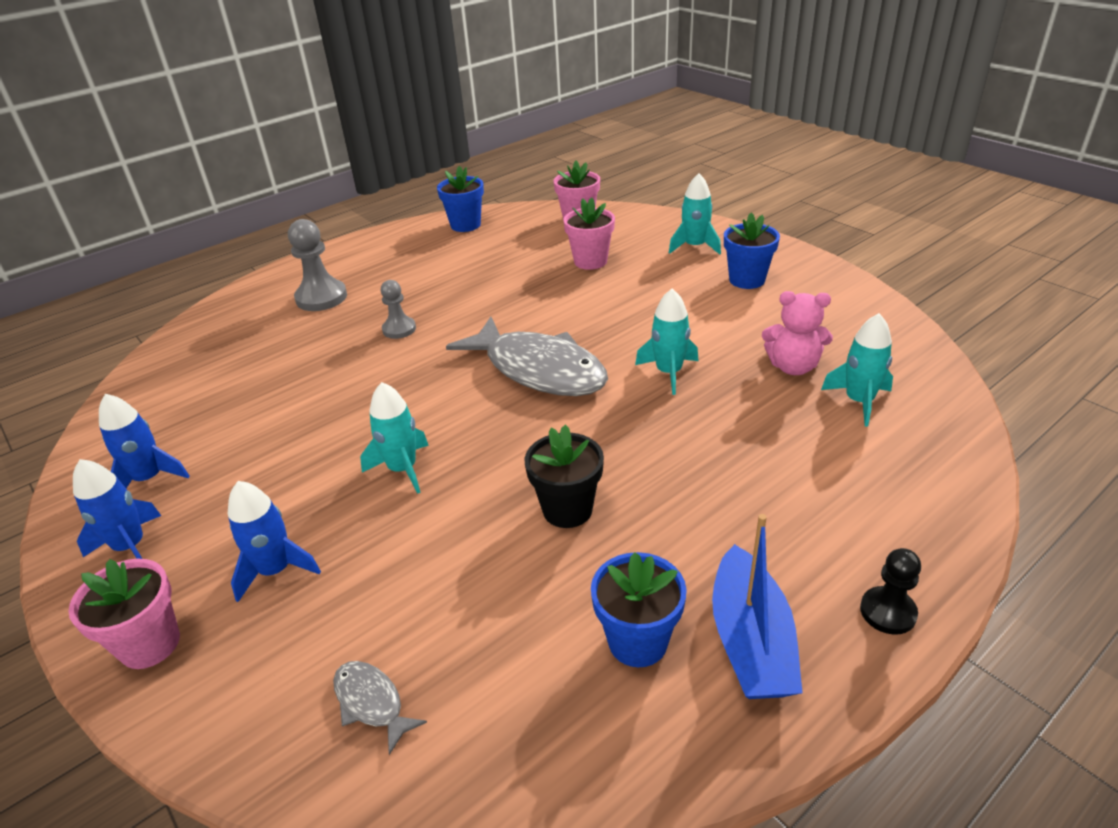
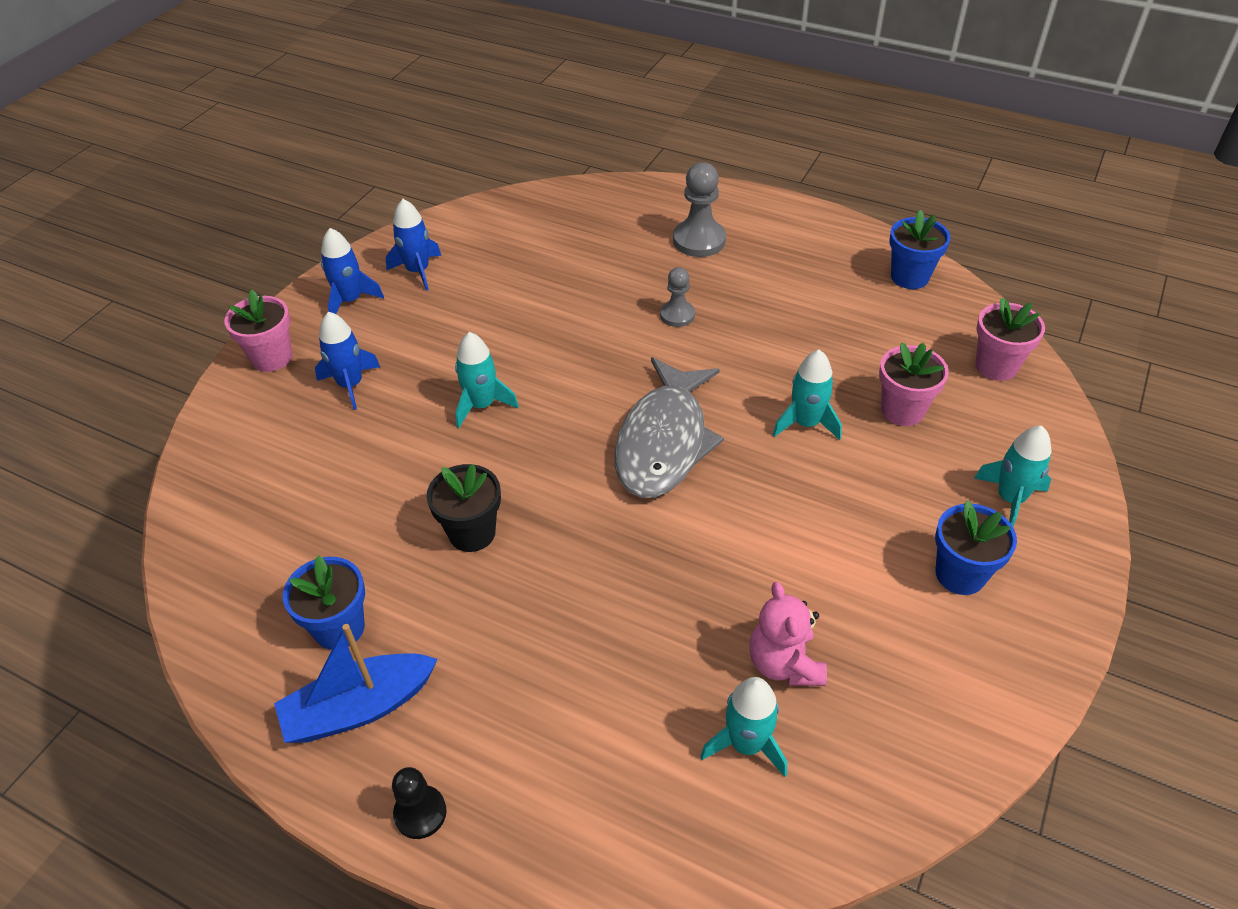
camera: 65 degrees right, 10 degrees up
grey fish [333,661,427,755] -> none
turquoise rocket [635,289,698,395] -> turquoise rocket moved to [773,350,842,440]

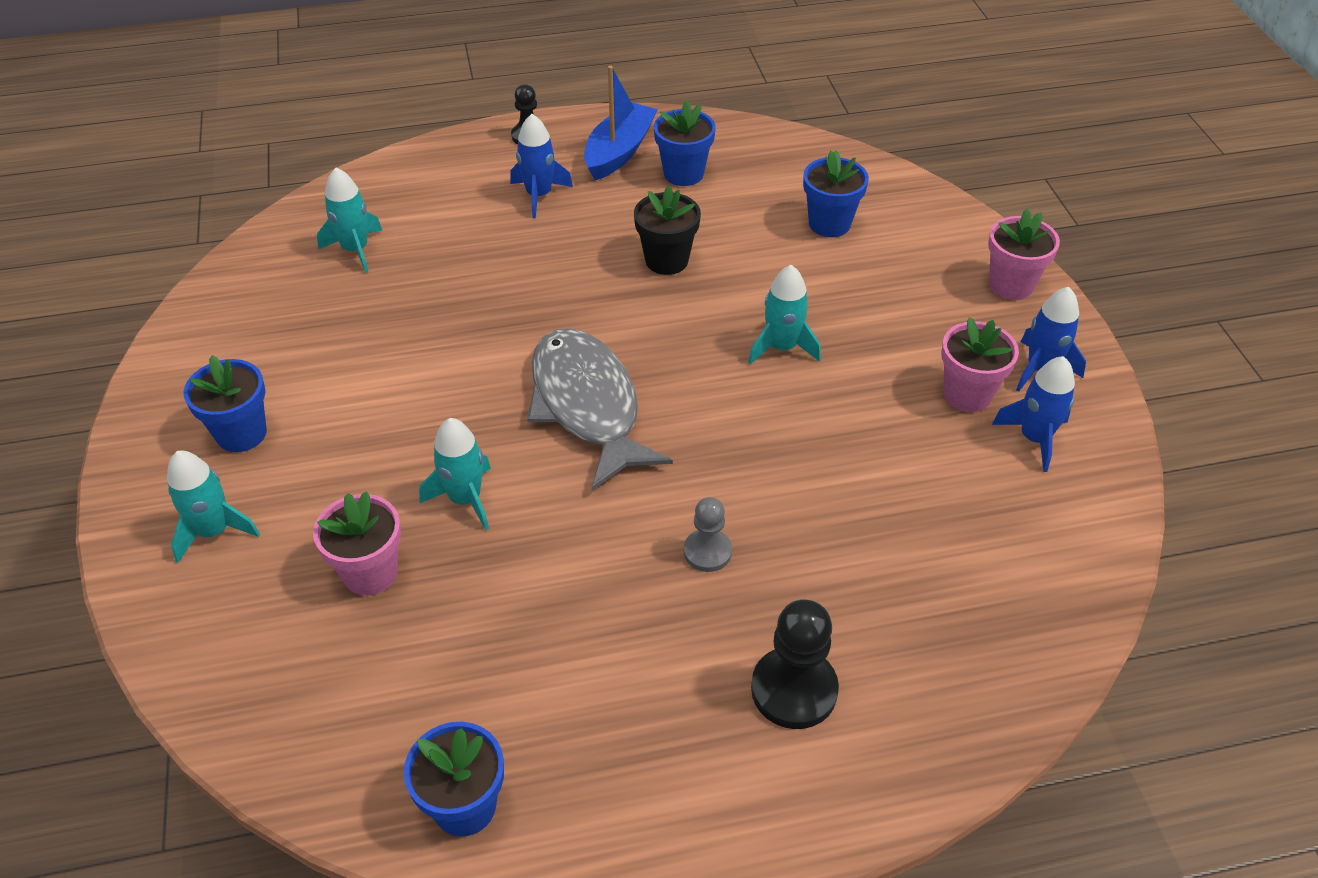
camera: 140 degrees right, 0 degrees up
blue rocket [315,312,380,410] -> blue rocket moved to [510,114,573,218]
grey pawn [673,162,726,257] -> black pawn [751,599,839,729]
pink teddy bear [749,582,827,686] -> none
pink flower pot [975,297,1045,381] -> pink flower pot moved to [941,317,1019,412]
none -> blue flower pot [803,150,869,237]

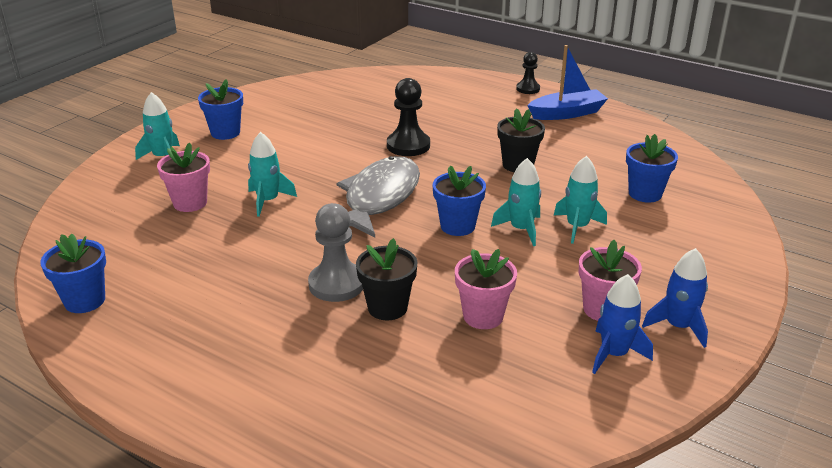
camera: 45 degrees right, 15 degrees down
turquoise rocket [317,168,383,273] -> turquoise rocket moved to [554,156,607,244]
blue rocket [510,114,573,218] -> none
blue flower pot [654,100,716,186] -> blue flower pot moved to [432,166,486,236]
grey pawn [684,497,732,572] -> grey pawn [308,203,363,302], size x1.63
black pawn [751,599,839,729] -> black pawn moved to [387,78,430,156]
pink flower pot [988,208,1060,300] -> pink flower pot moved to [455,249,517,329]
none -> black flower pot [356,238,418,320]

